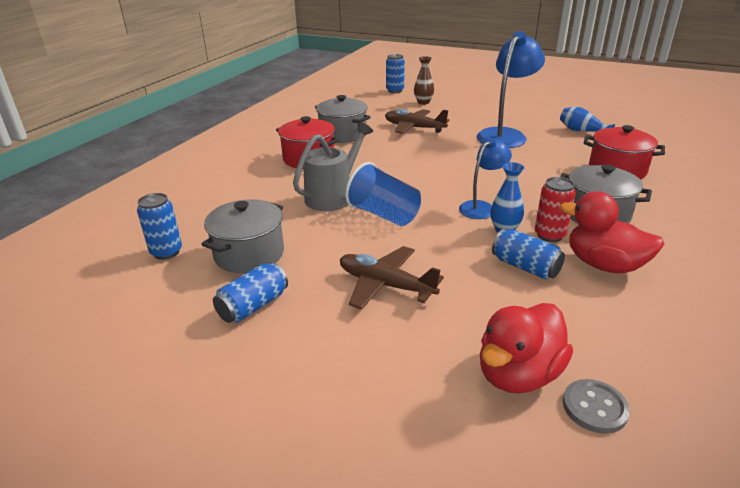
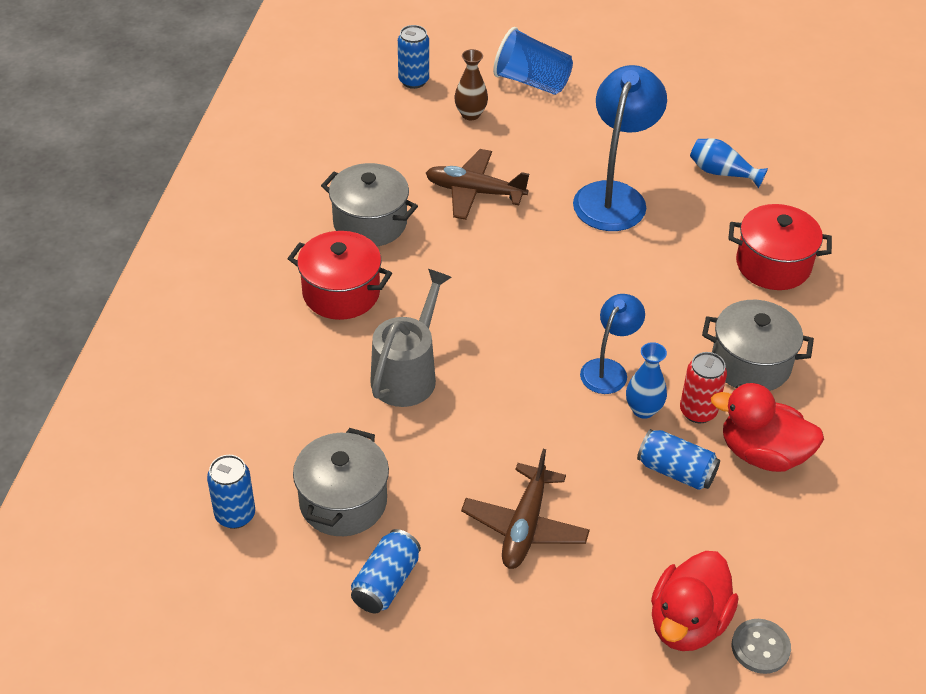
camera: 15 degrees left, 15 degrees up
brown plane [340,246,444,310] -> brown plane turned 90 degrees counterclockwise [461,449,590,569]
blue cup [345,162,421,226] -> blue cup moved to [493,27,573,95]

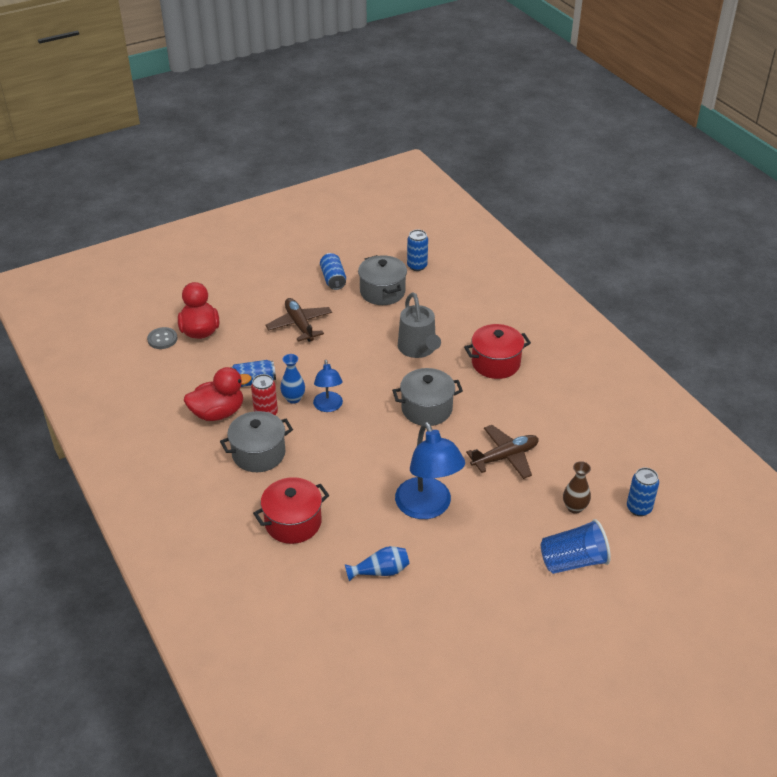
camera: 140 degrees right, 5 degrees down
grey pot [321,163,418,247] -> grey pot moved to [392,368,463,426]

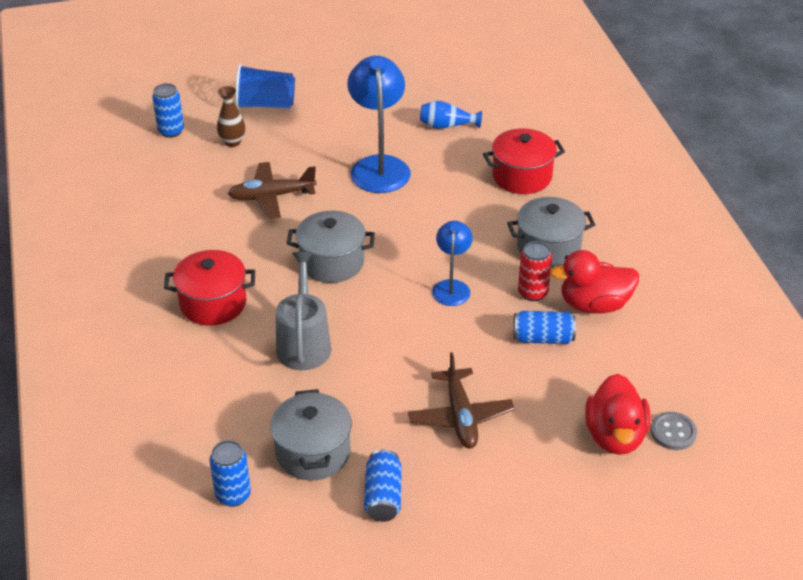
camera: 165 degrees left, 0 degrees up
blue vase [280,354,305,404] -> none

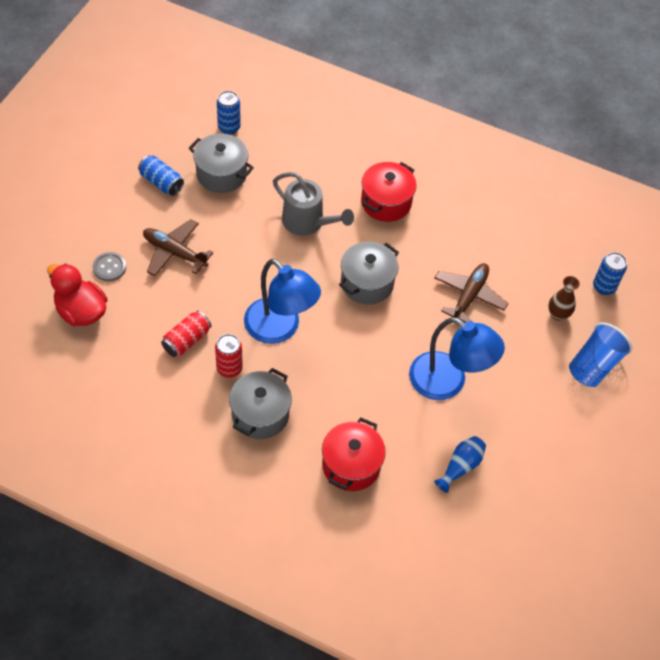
camera: 125 degrees right, 15 degrees up
blue lamp [432,221,473,306] -> blue lamp [244,259,321,344], size x1.74
blue can [513,311,576,344] -> red can [161,311,211,357]
red duck [550,250,639,314] -> none
grey button [651,412,697,450] -> grey button moved to [93,252,126,282]

